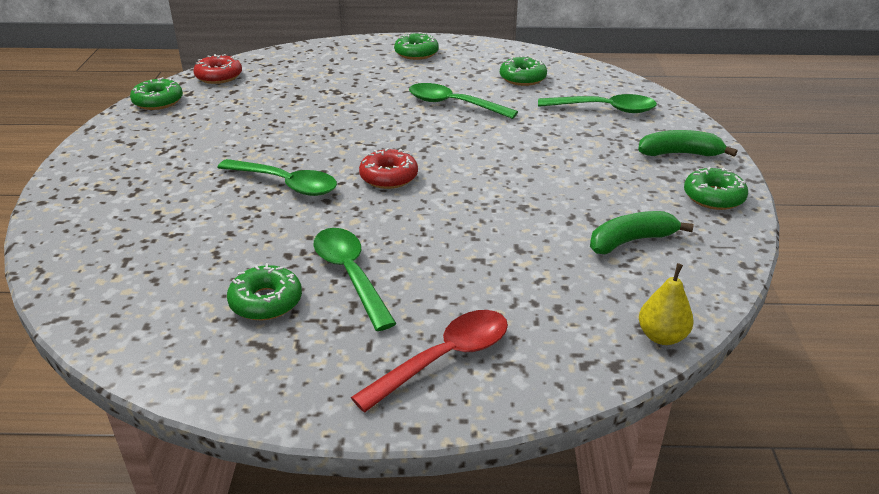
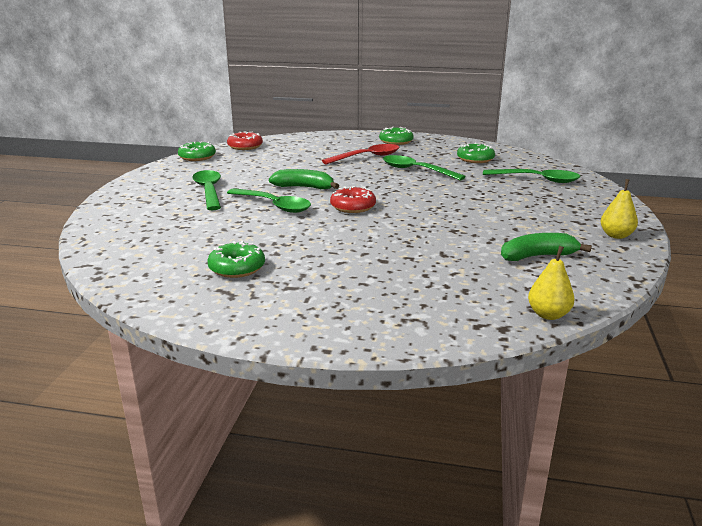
camera: 10 degrees right, 10 degrees down
green spoon [314,228,397,331] -> green spoon moved to [192,170,221,210]
red spoon [351,310,508,412] -> red spoon moved to [322,144,399,164]
green banana [638,130,737,157] -> green banana moved to [269,169,339,189]
green donut [684,167,748,210] -> yellow pear [600,179,638,239]

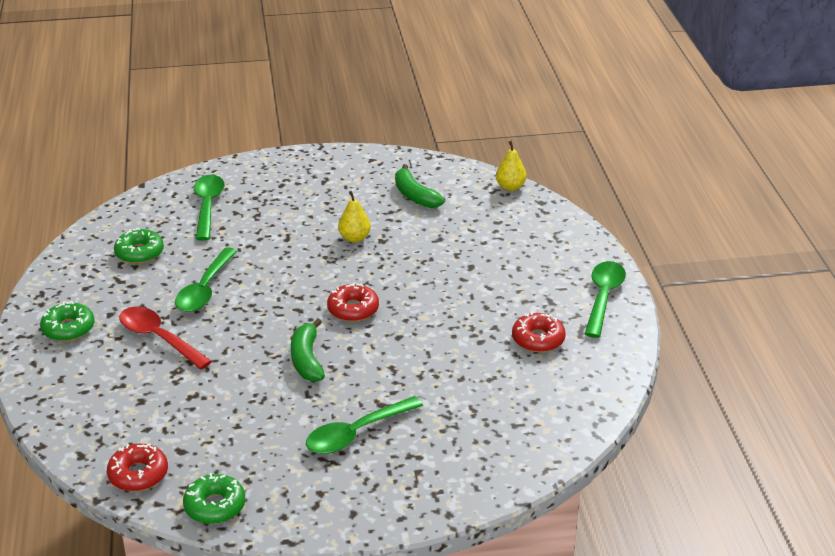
camera: 110 degrees left, 10 degrees up
green donut [208,241,265,278] -> red donut [512,312,566,352]
green spoon [227,188,311,213] -> green spoon moved to [585,261,626,338]
yellow pear [600,179,638,239] -> yellow pear moved to [338,191,371,243]

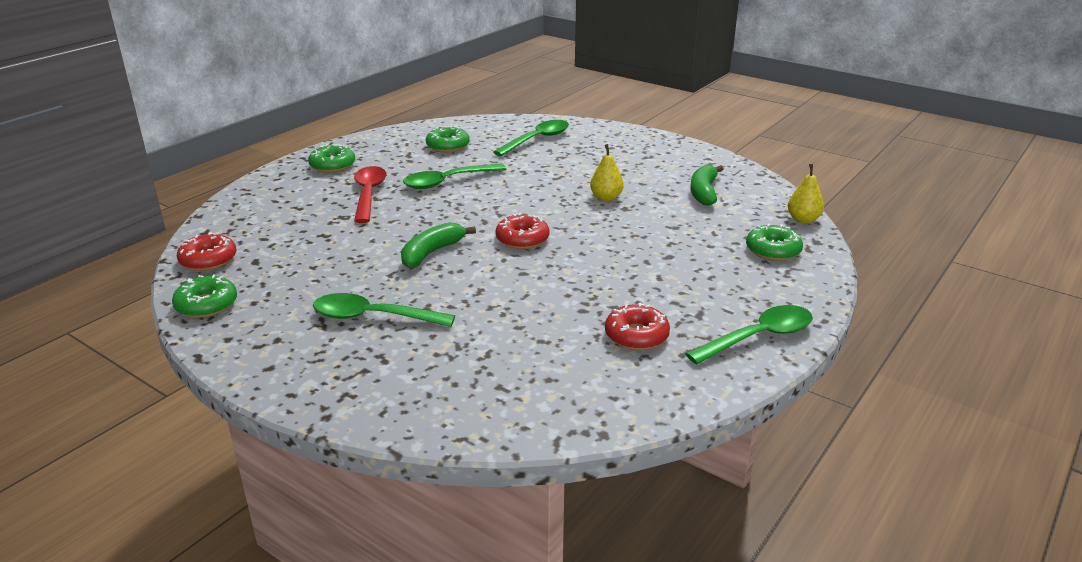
camera: 45 degrees right, 5 degrees down
none -> green donut [746,224,803,261]

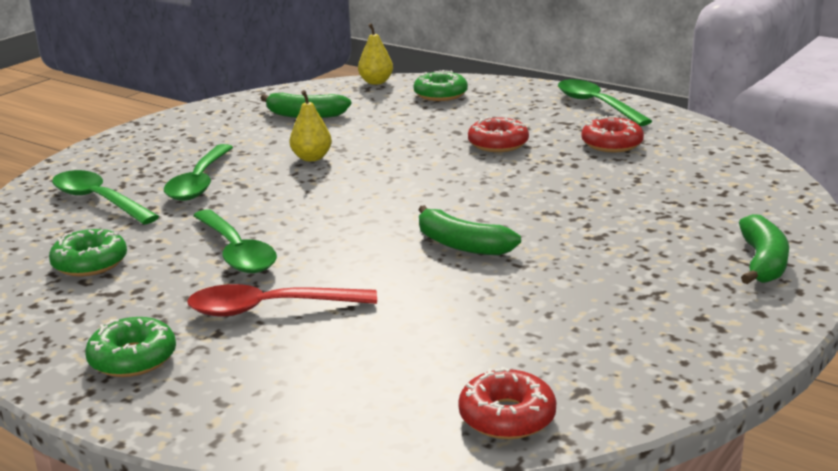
camera: 90 degrees left, 5 degrees down
green donut [172,274,237,318] -> none
green spoon [313,293,455,327] -> green spoon moved to [164,144,233,201]
red donut [495,213,549,249] -> red donut moved to [468,117,529,152]
none -> green banana [739,214,789,284]

